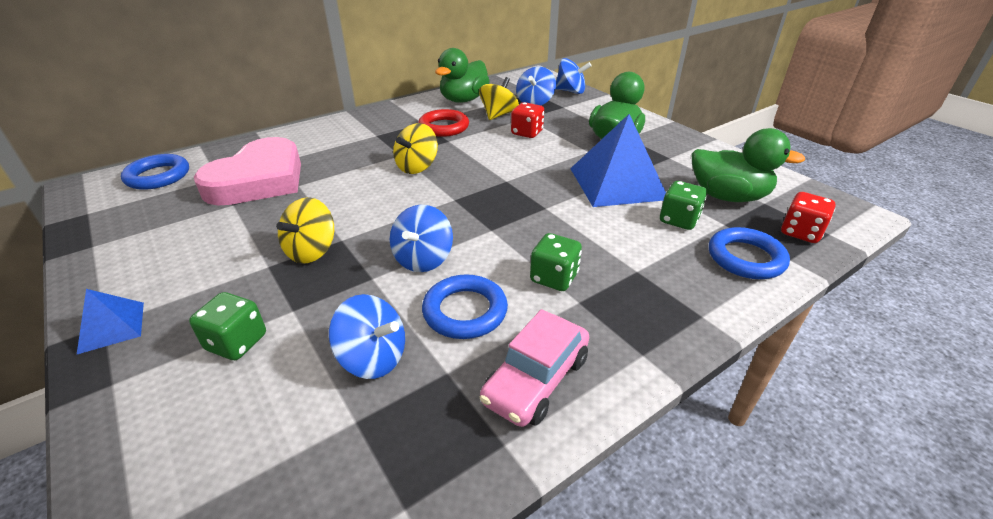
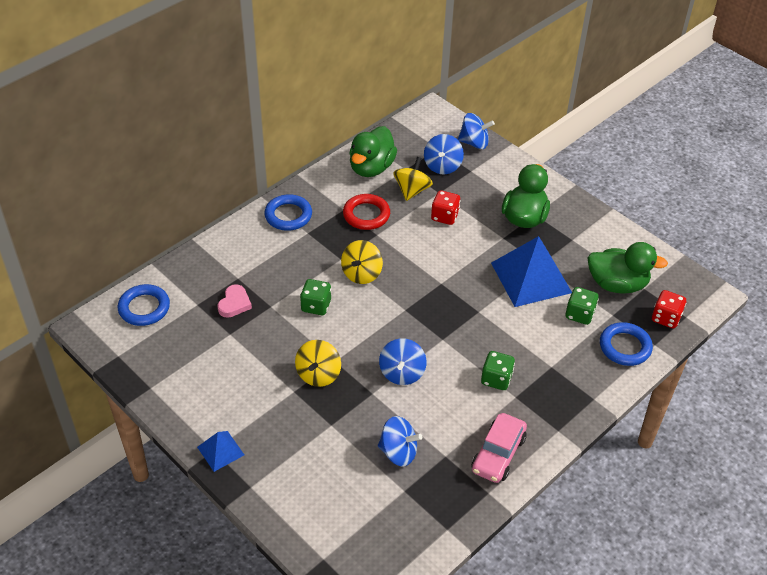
camera: 10 degrees left, 10 degrees up
green dice [189,292,266,360] -> green dice moved to [300,279,331,315]
pink heart [194,137,301,205] -> pink heart [217,284,252,318], size x0.43
blue ring [422,274,508,339] -> blue ring moved to [264,194,312,231]

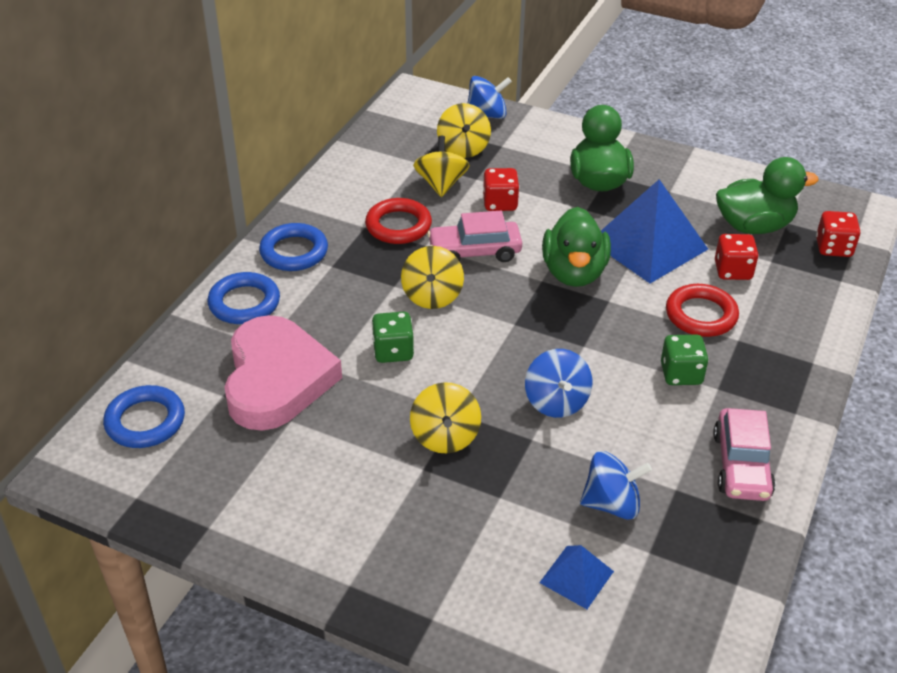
camera: 20 degrees left, 5 degrees down
blue pyramid [197,431,244,472] -> blue pyramid moved to [539,545,614,609]
pink heart [217,284,252,318] -> pink heart [224,315,342,431], size x2.35
green duck [349,126,397,177] -> green duck moved to [542,207,611,287]
blue spinning top [424,134,464,174] -> yellow spinning top [437,103,491,158]
green dice [565,287,599,325] -> red dice [715,234,759,280]
blue ring [600,322,653,366] -> blue ring moved to [207,272,280,324]
none -> pink car [427,211,522,262]
none -> red ring [666,284,739,337]

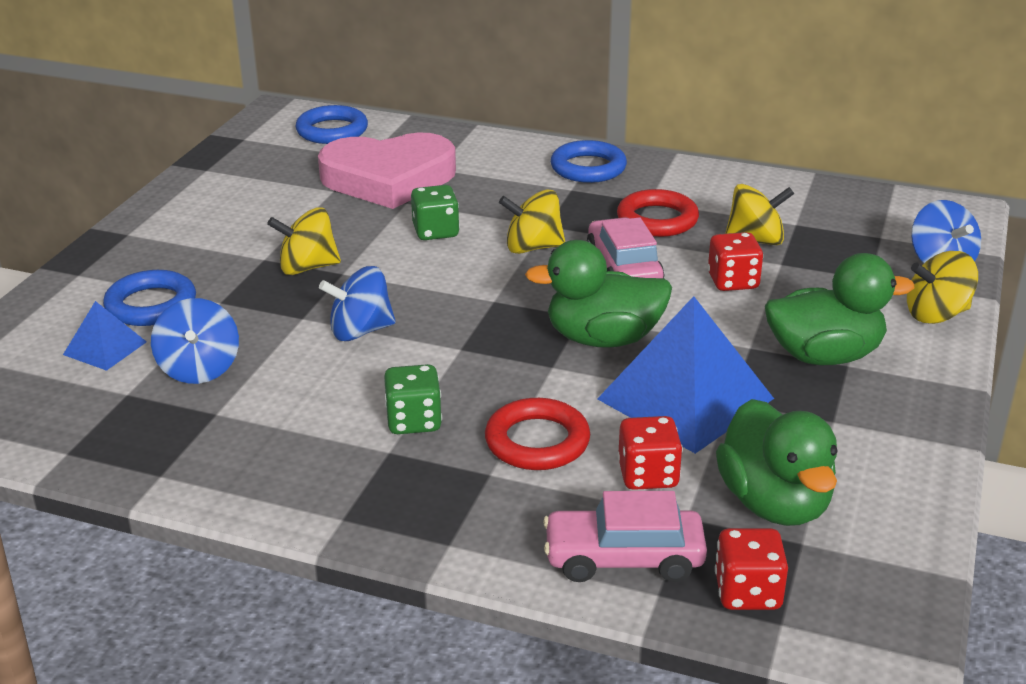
camera: 85 degrees right, 10 degrees down
blue ring [207,272,280,324] -> blue ring moved to [103,270,196,326]
yellow spinning top [437,103,491,158] -> yellow spinning top moved to [907,251,978,324]
pink car [713,408,775,501] -> pink car moved to [543,491,707,582]

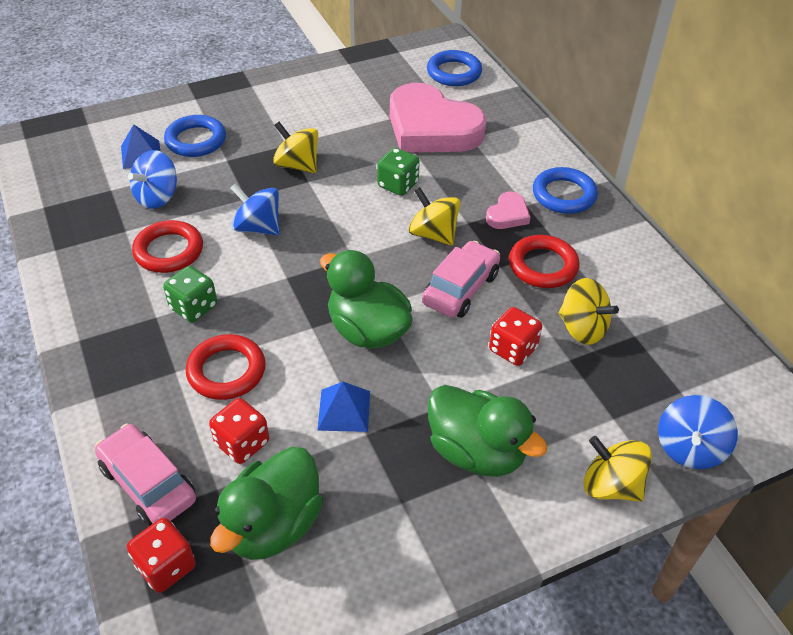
camera: 45 degrees right, 15 degrees up
blue pyramid [597,296,774,454] -> blue pyramid [317,382,370,432], size x0.49
none -> red ring [132,220,203,273]
none -> pink heart [486,192,530,229]

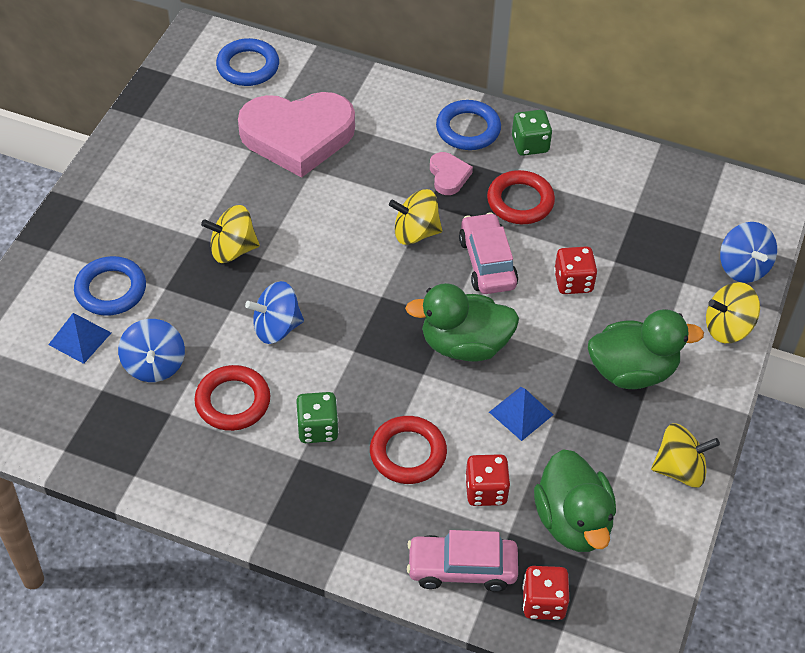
camera: 45 degrees left, 5 degrees up
green dice [377,148,420,196] -> green dice moved to [512,110,552,156]
yellow spinning top [559,278,619,345] -> yellow spinning top moved to [651,423,720,487]

